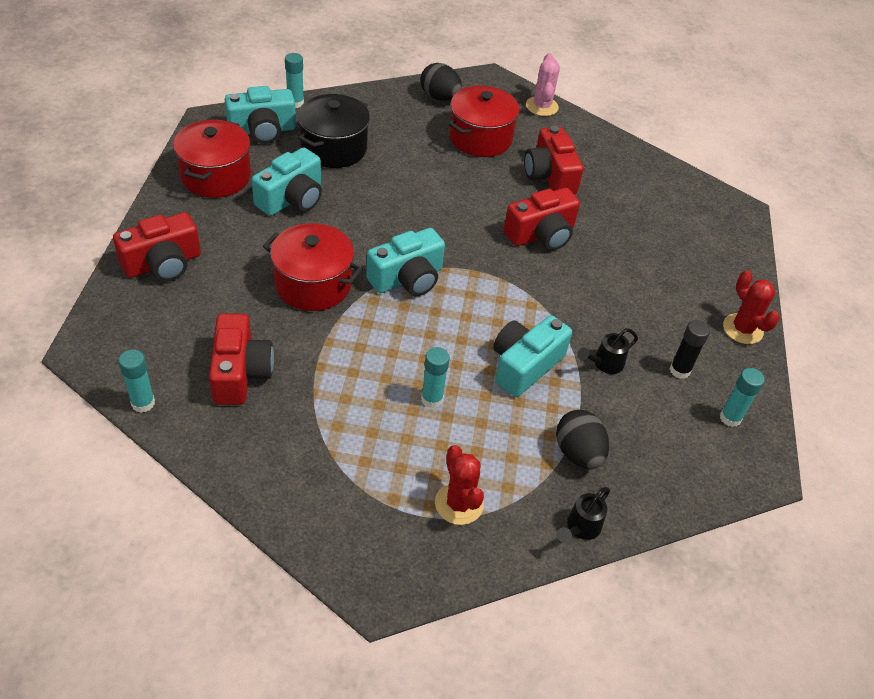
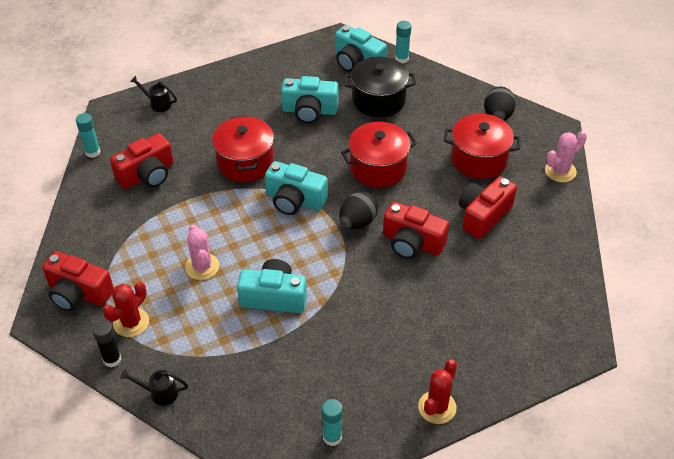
camera: 60 degrees right, 0 degrees up
red camera [113,212,201,282] -> red camera moved to [42,251,114,311]
red pot [173,120,251,198] -> red pot moved to [341,122,417,188]
turquoise glue stick [421,347,450,408] -> pink cactus [185,224,220,280]
black egg [556,410,609,469] -> black egg moved to [339,191,378,230]
black watering can [577,328,638,374] -> black watering can moved to [130,76,177,112]
black glue stick [670,320,710,379] -> black glue stick moved to [92,321,121,367]

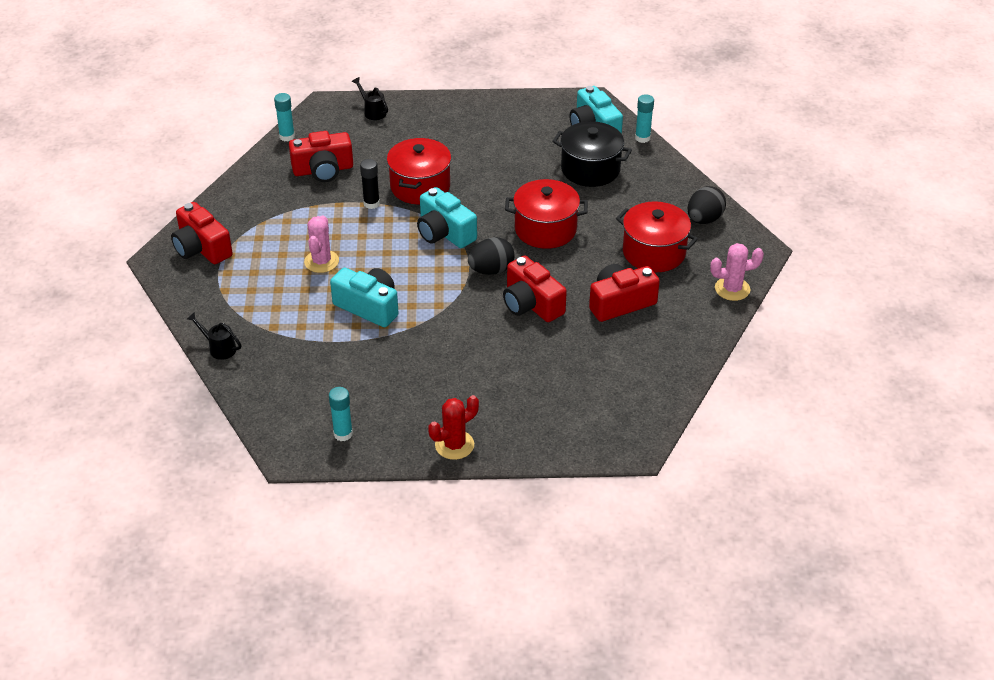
camera: 25 degrees right, 5 degrees down
black glue stick [92,321,121,367] -> black glue stick moved to [360,159,380,209]
red cactus [103,282,149,337] -> none
turquoise camera [281,76,338,124] -> none

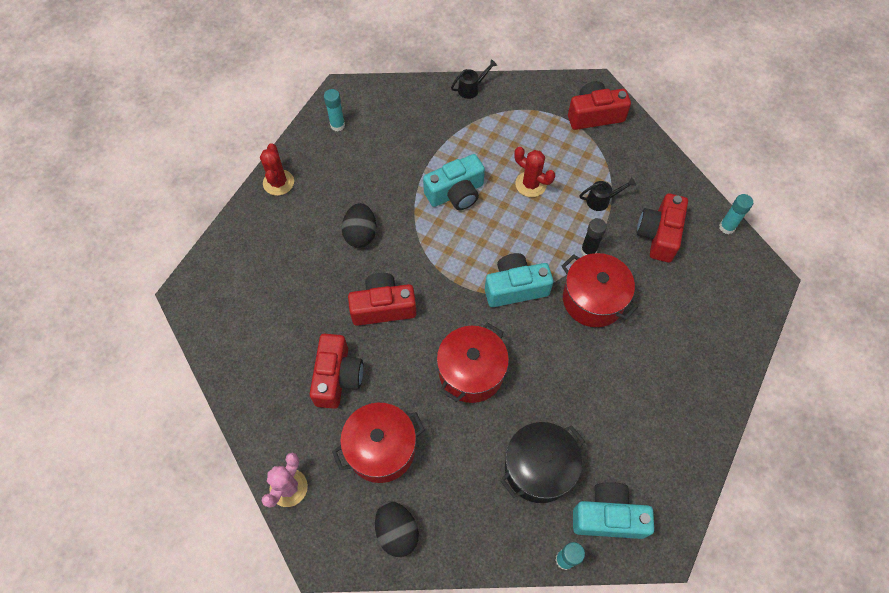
camera: 120 degrees right, 20 degrees up
pink cactus [304,215,339,273] -> red cactus [514,147,555,197]
black watering can [352,77,388,120] -> black watering can moved to [579,177,636,211]
black egg [468,237,514,275] -> black egg moved to [342,203,376,248]

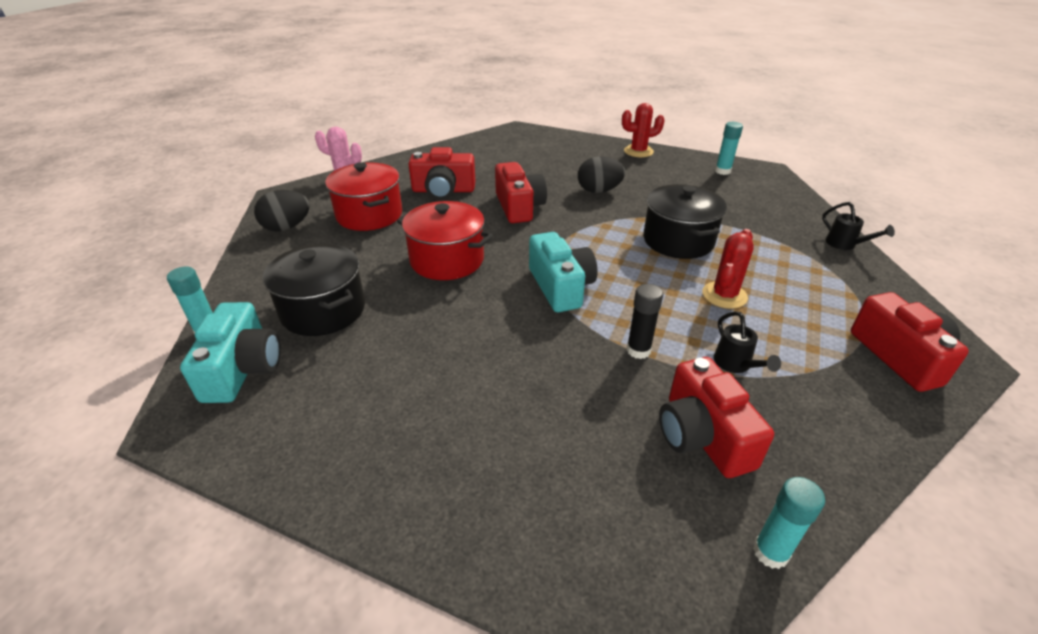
camera: 85 degrees right, 25 degrees down
turquoise camera [423,154,485,210] -> black pot [643,184,727,259]
red pot [562,253,638,327] -> none
red camera [637,193,688,262] -> red camera turned 120 degrees counterclockwise [659,357,774,478]

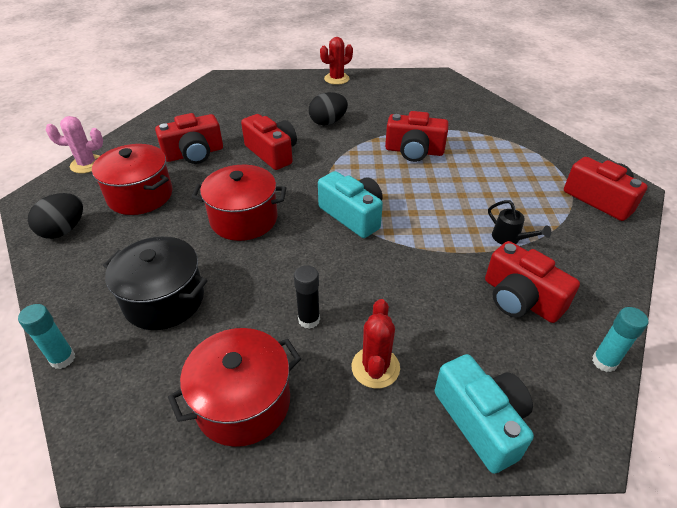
camera: 25 degrees left, 5 degrees up
turquoise camera [180,302,281,403] -> turquoise camera moved to [435,354,534,474]
black glue stick [627,284,663,359] -> black glue stick moved to [294,265,320,329]
black pot [643,184,727,259] -> red camera [385,111,449,162]
red cactus [702,229,754,309] -> red cactus moved to [352,299,400,388]
turquoise glue stick [715,122,743,175] -> none
black watering can [822,202,895,250] -> none
none -> red pot [168,328,301,447]

